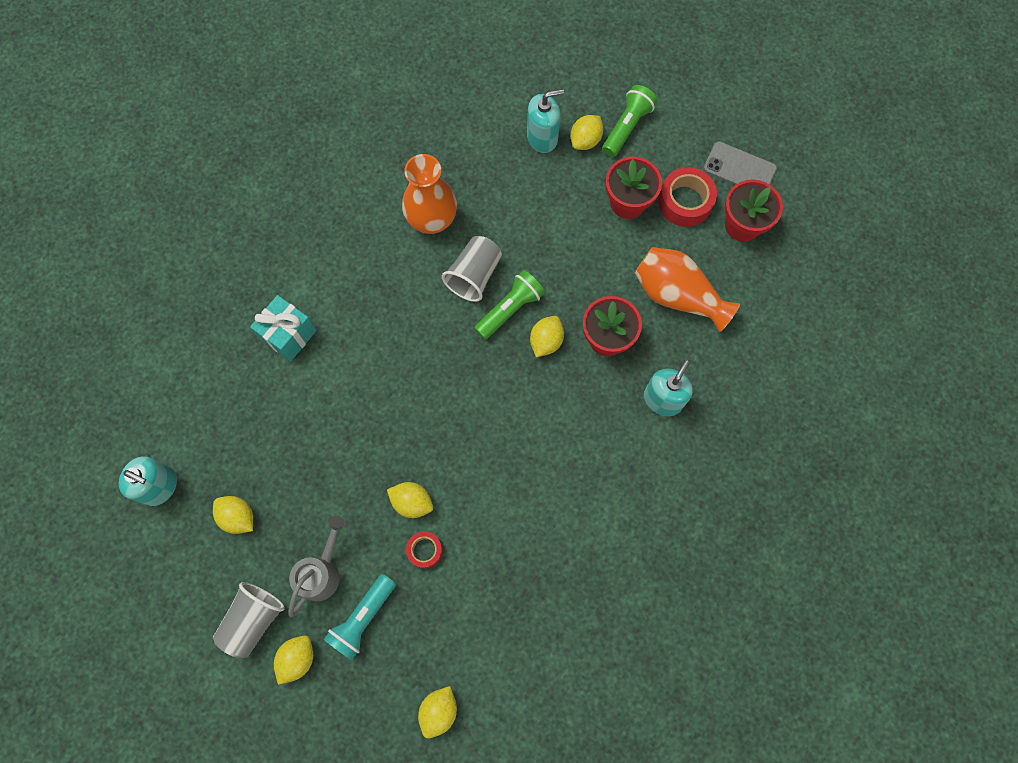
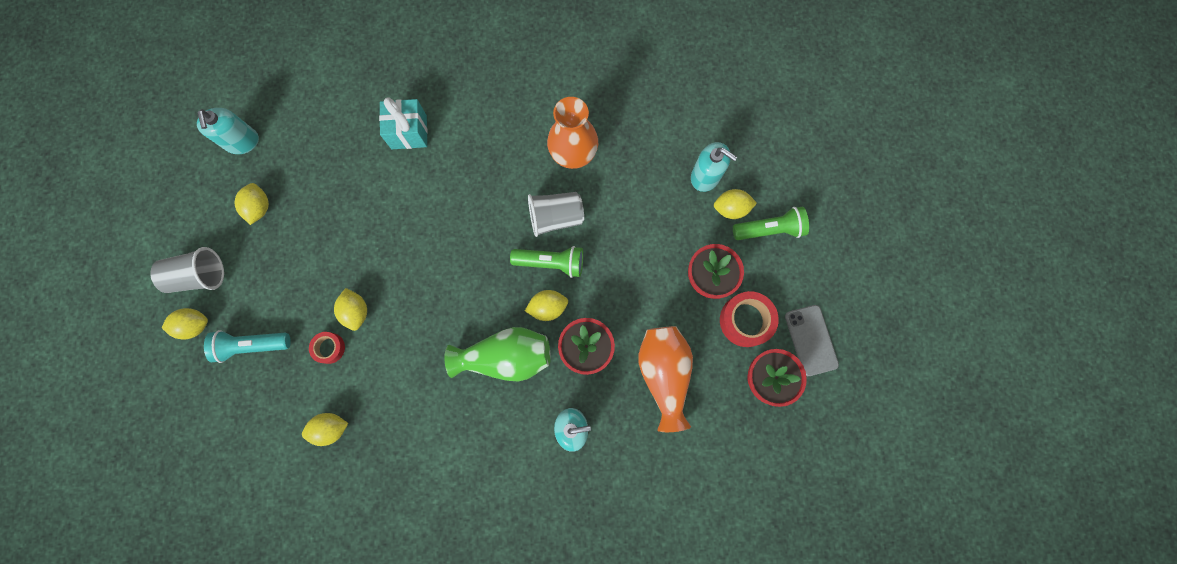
camera: 50 degrees right, 5 degrees up
grey watering can [288,516,346,617] -> none
yellow lemon [418,686,457,739] -> yellow lemon moved to [302,413,348,446]
none -> green vase [444,327,551,381]

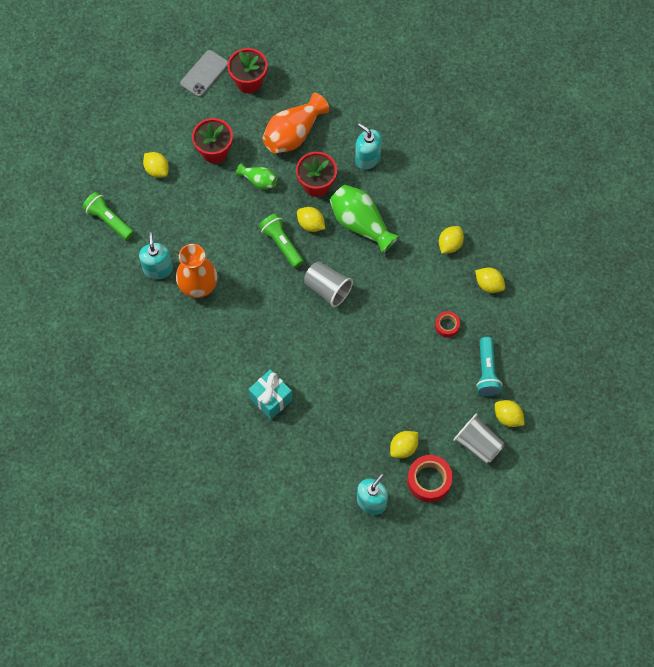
camera: 130 degrees left, 10 degrees down
turquoise flashlight [204,330,291,363] -> turquoise flashlight turned 45 degrees clockwise [476,337,502,396]
yellow lemon [334,288,367,331] -> yellow lemon moved to [439,226,464,254]
grey cup [528,192,584,237] -> grey cup moved to [304,262,353,307]
turquoise soap dispenser [691,142,737,192] -> turquoise soap dispenser moved to [139,233,173,279]
red tape [720,291,779,347] -> red tape moved to [407,455,453,502]
green flashlight [733,207,809,240] -> green flashlight moved to [82,192,134,240]
none -> green vase [236,163,277,189]

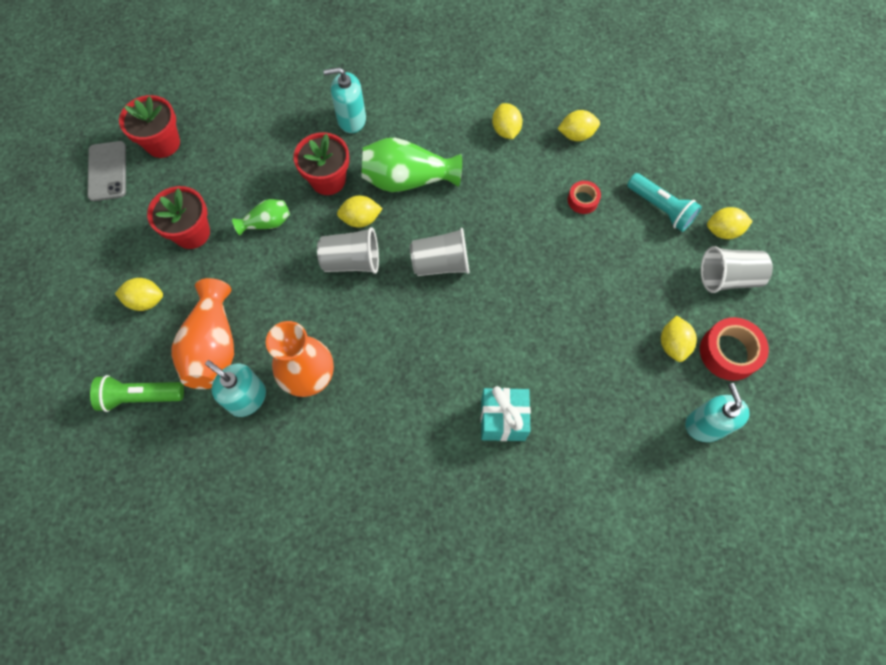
camera: 45 degrees left, 0 degrees up
green flashlight [259,213,304,268] -> grey cup [317,227,379,274]
orange vase [262,93,329,154] -> orange vase moved to [172,278,234,389]

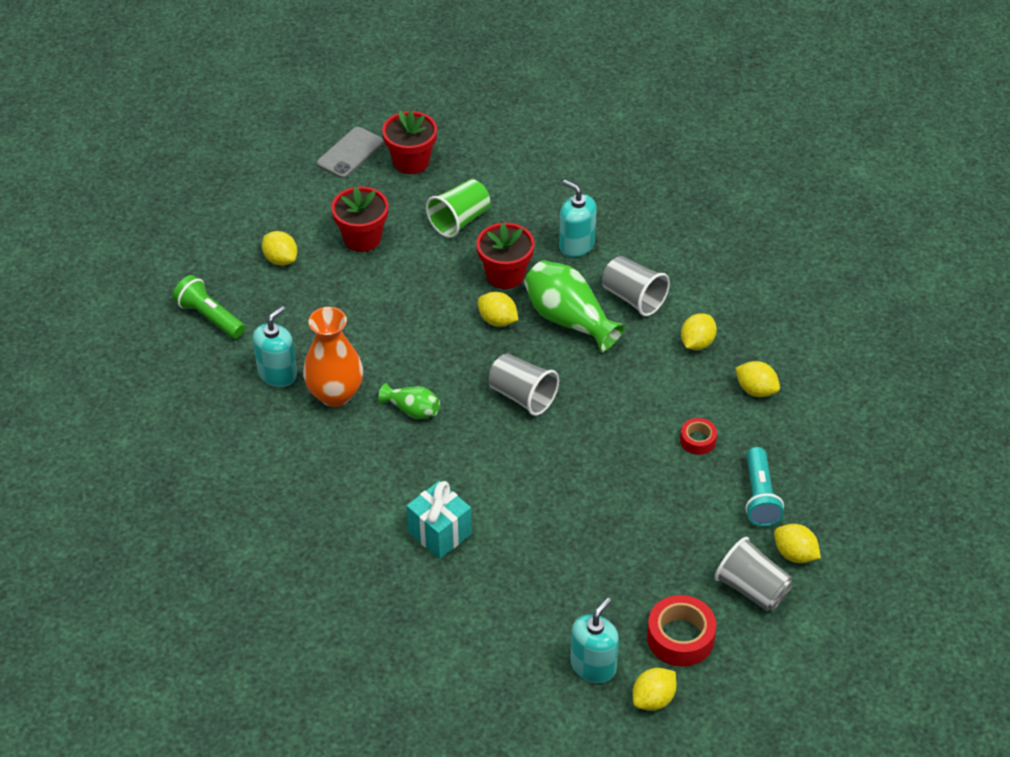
camera: 45 degrees right, 20 degrees down
orange vase [172,278,234,389] -> none
turquoise soap dispenser [205,360,266,417] -> turquoise soap dispenser turned 45 degrees clockwise [253,306,297,387]
green vase [232,199,290,235] -> green vase moved to [379,384,440,419]
grey cup [317,227,379,274] -> grey cup moved to [602,256,670,316]
yellow lemon [661,315,697,362] -> yellow lemon moved to [633,668,676,711]
none -> green cup [426,179,490,238]

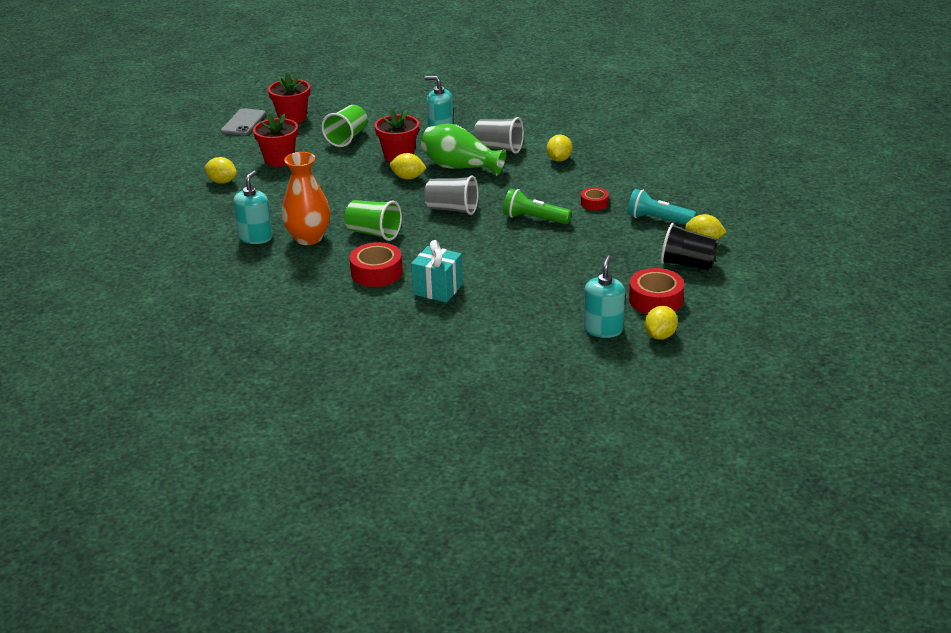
camera: 20 degrees left, 15 degrees down
green flashlight [173,275,245,339] -> green flashlight moved to [503,189,572,224]
green vase [379,384,440,419] -> green cup [345,200,402,241]
grey cup [715,537,792,611] -> black cup [661,223,719,271]
yellow lemon [735,361,780,397] -> none
turquoise flashlight [745,447,784,527] -> turquoise flashlight turned 135 degrees clockwise [627,189,697,224]
none -> red tape [349,242,403,287]

